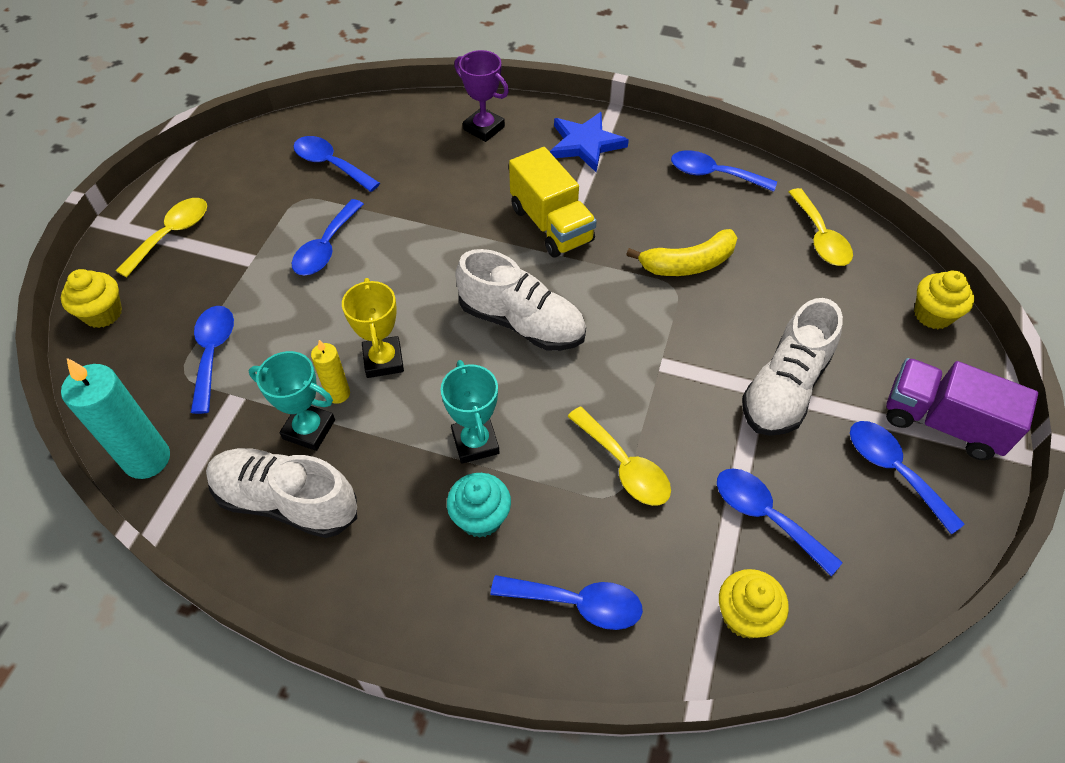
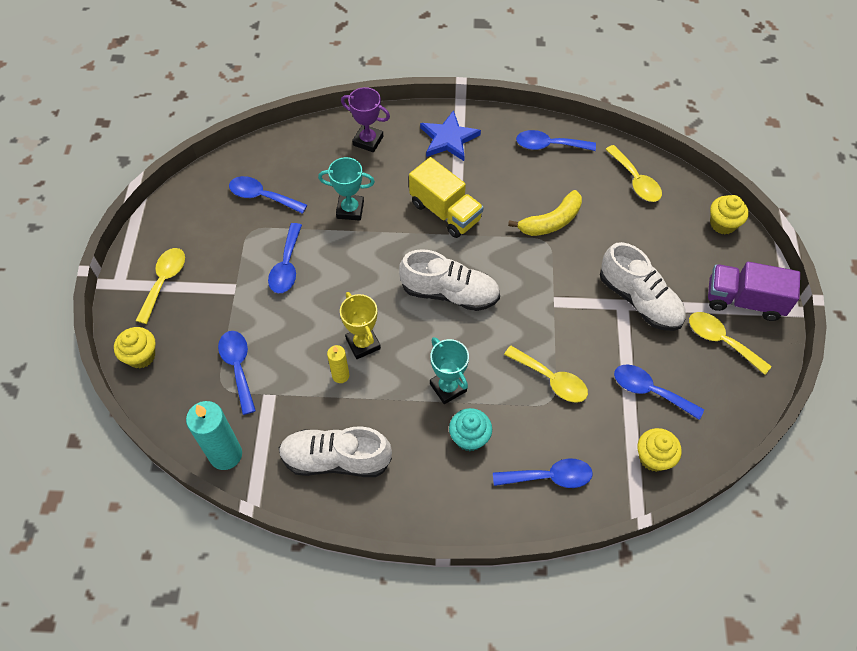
camera: 15 degrees left, 5 degrees up
turquoise trophy [249,351,335,451] -> turquoise trophy moved to [318,157,375,221]
white shoe [742,298,843,436] -> white shoe turned 60 degrees counterclockwise [600,242,686,331]
blue spoon [850,421,965,535] -> yellow spoon [689,312,772,375]

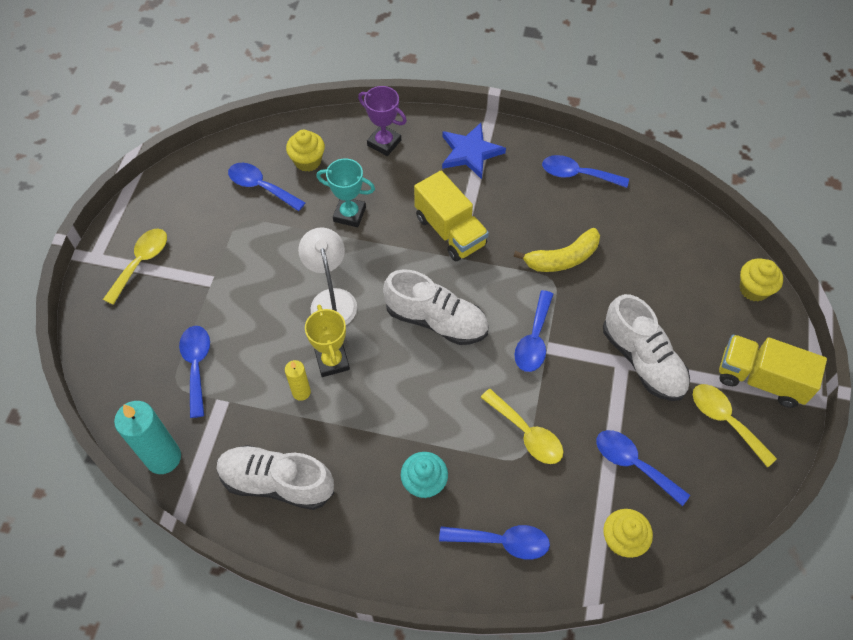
camera: 10 degrees right, 0 degrees up
yellow cupcake [114,327,156,368] -> yellow cupcake moved to [286,130,325,172]
blue spoon [268,223,302,293] -> blue spoon moved to [514,290,554,372]
turquoise trophy [430,337,469,404] -> none
yellow spoon [605,145,662,202] -> none
purple truck [708,262,800,321] -> yellow truck [719,335,827,408]
none -> white lamp [298,227,357,325]

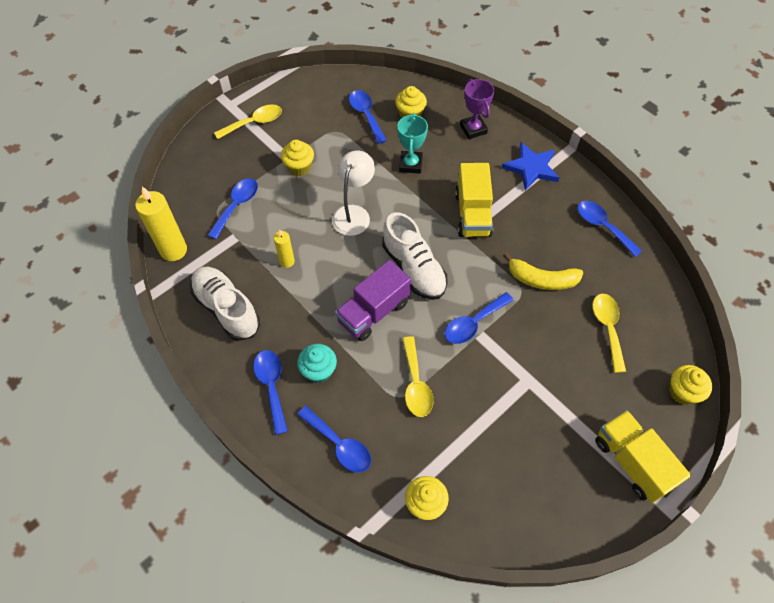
camera: 35 degrees right, 0 degrees up
turquoise candle [114,401,181,474] -> yellow candle [135,187,187,261]
yellow trophy [305,304,350,377] -> none
turquoise trophy [316,158,375,227] -> turquoise trophy turned 45 degrees clockwise [397,113,428,174]
blue spoon [596,430,690,506] -> blue spoon moved to [253,350,288,435]
white shoe [603,294,690,401] -> none
yellow spoon [693,384,777,468] -> yellow spoon moved to [592,294,626,373]
none -> yellow cupcake [281,140,314,176]
none -> purple truck [335,260,411,341]

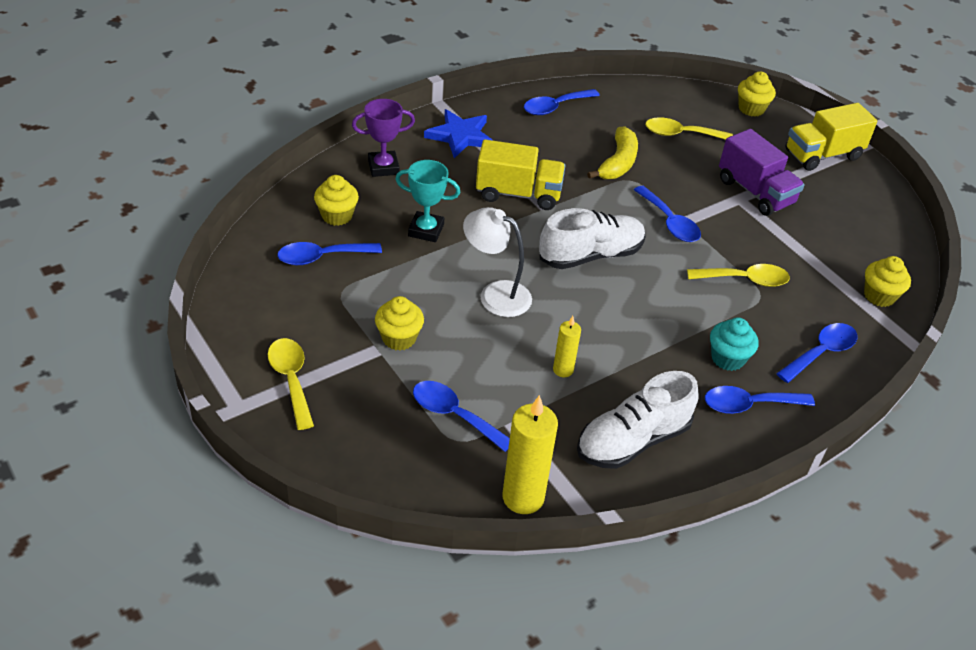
camera: 85 degrees left, 15 degrees down
purple truck [335,260,411,341] -> purple truck moved to [719,129,805,216]

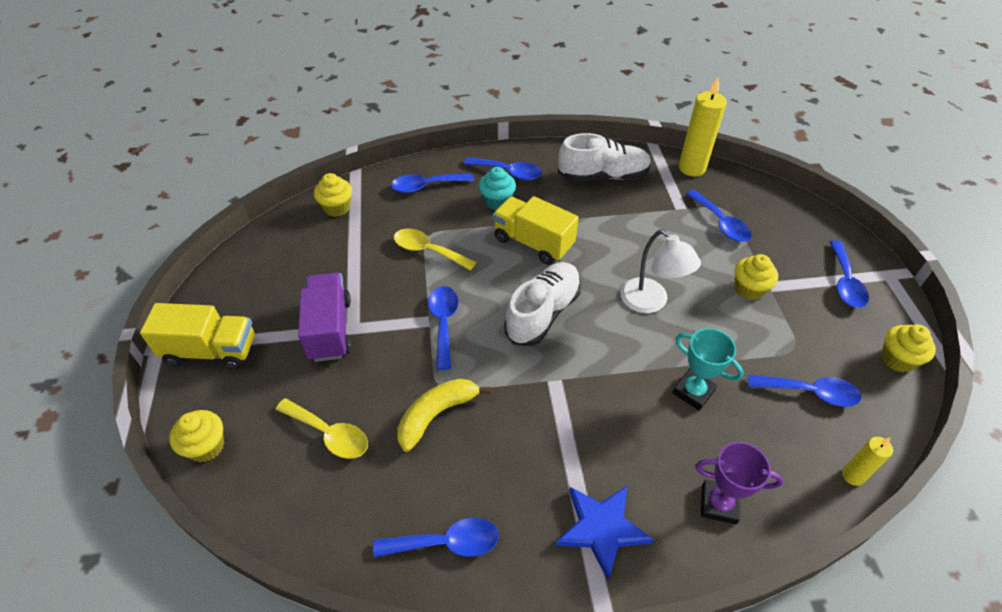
camera: 150 degrees left, 5 degrees up
yellow spoon [268,338,314,430] -> blue spoon [830,241,869,308]
yellow cupcake [314,175,359,226] -> yellow cupcake moved to [881,324,936,372]
yellow truck [476,139,566,210] -> yellow truck moved to [493,196,578,265]
white shoe [539,208,646,269] -> white shoe turned 120 degrees clockwise [504,262,581,346]
yellow candle [553,316,581,377] -> yellow candle moved to [842,437,893,486]

